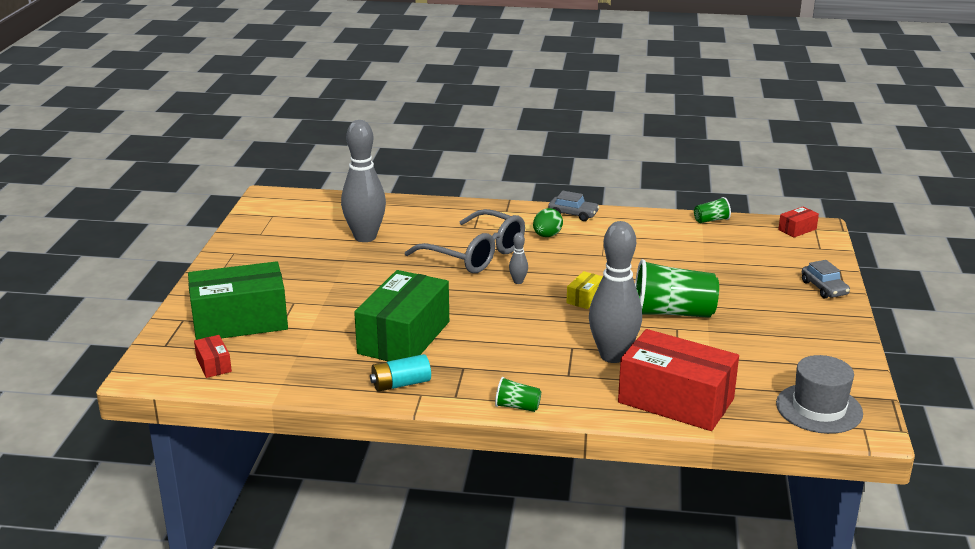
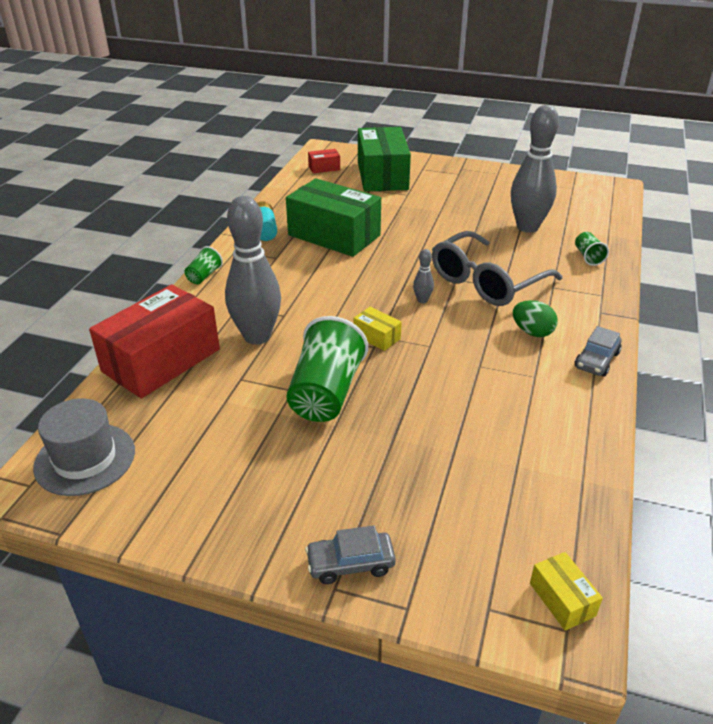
camera: 100 degrees right, 10 degrees up
green cup [694,197,731,223] -> green cup moved to [575,232,609,266]
red box [778,207,819,237] -> yellow box [530,552,603,631]

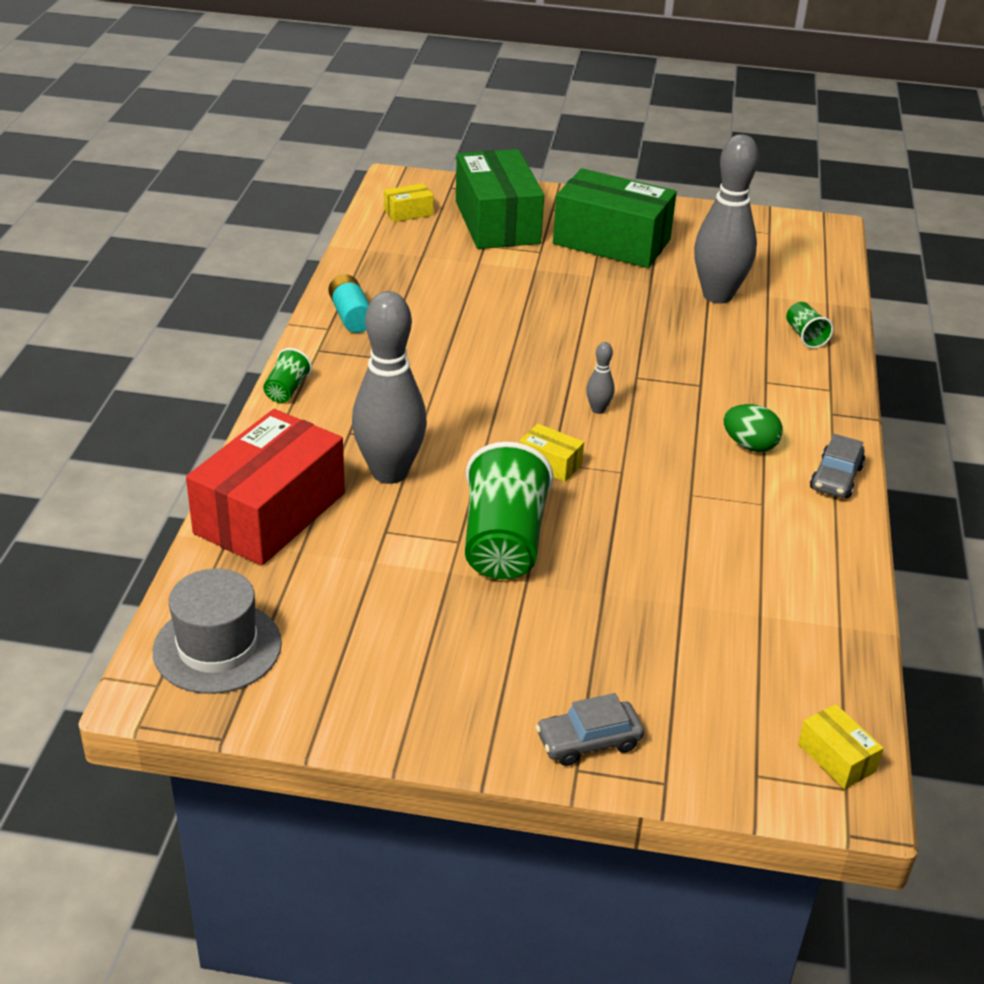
camera: 10 degrees left, 0 degrees up
green box [286,178,381,257] -> green box moved to [553,168,677,268]
red box [308,149,340,173] -> yellow box [384,183,433,222]
grey glasses [432,231,562,306] -> none

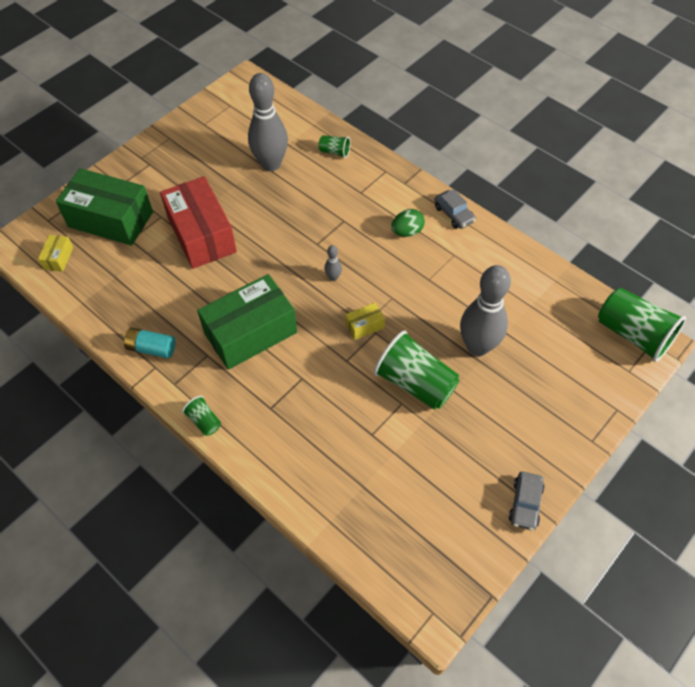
camera: 55 degrees left, 20 degrees up
grey hat [153,569,282,694] -> none
red box [186,409,345,566] -> red box moved to [160,176,237,269]
grey bowling pin [352,291,427,484] -> grey bowling pin moved to [460,265,511,356]
grey car [536,693,644,766] -> grey car moved to [509,472,545,531]
green box [553,168,677,268] -> green box moved to [197,274,297,370]
yellow box [798,704,883,789] -> green cup [598,288,686,362]

